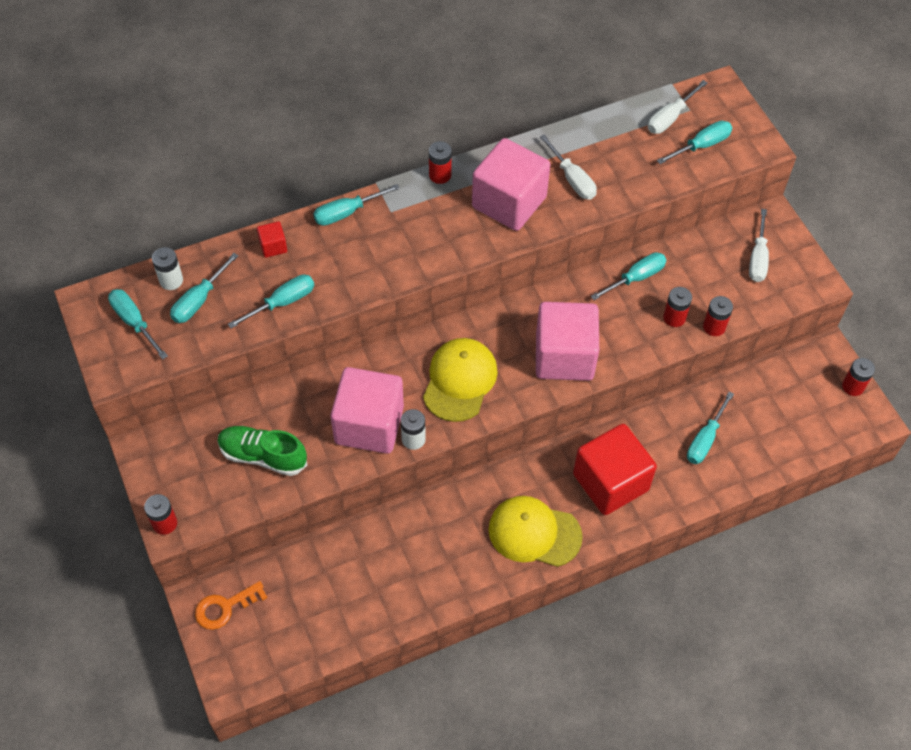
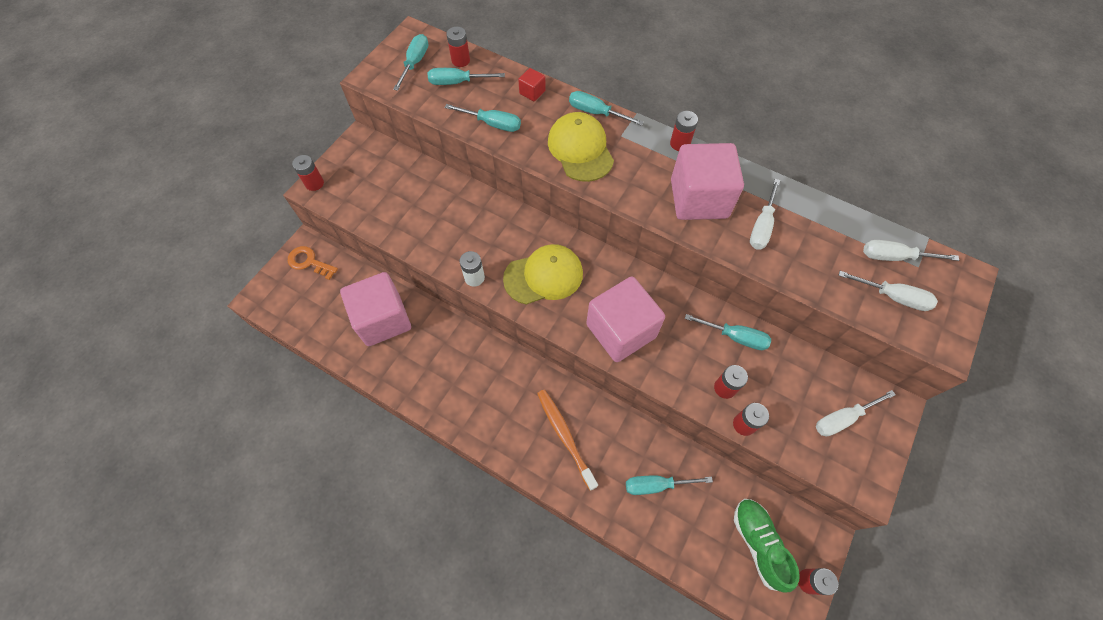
camera: 55 degrees right, 5 degrees up
white battery [152,247,183,290] -> red battery [446,27,470,67]
green shoe [218,426,307,476] -> green shoe moved to [734,499,800,593]
pink cube [331,367,404,454] -> pink cube moved to [340,272,411,346]
yellow cap [488,496,583,567] -> yellow cap moved to [548,112,614,182]
red cube [573,424,657,515] -> orange toothbrush [537,390,598,491]
turquoise screwdriver [657,120,732,164] -> white screwdriver [838,271,938,311]

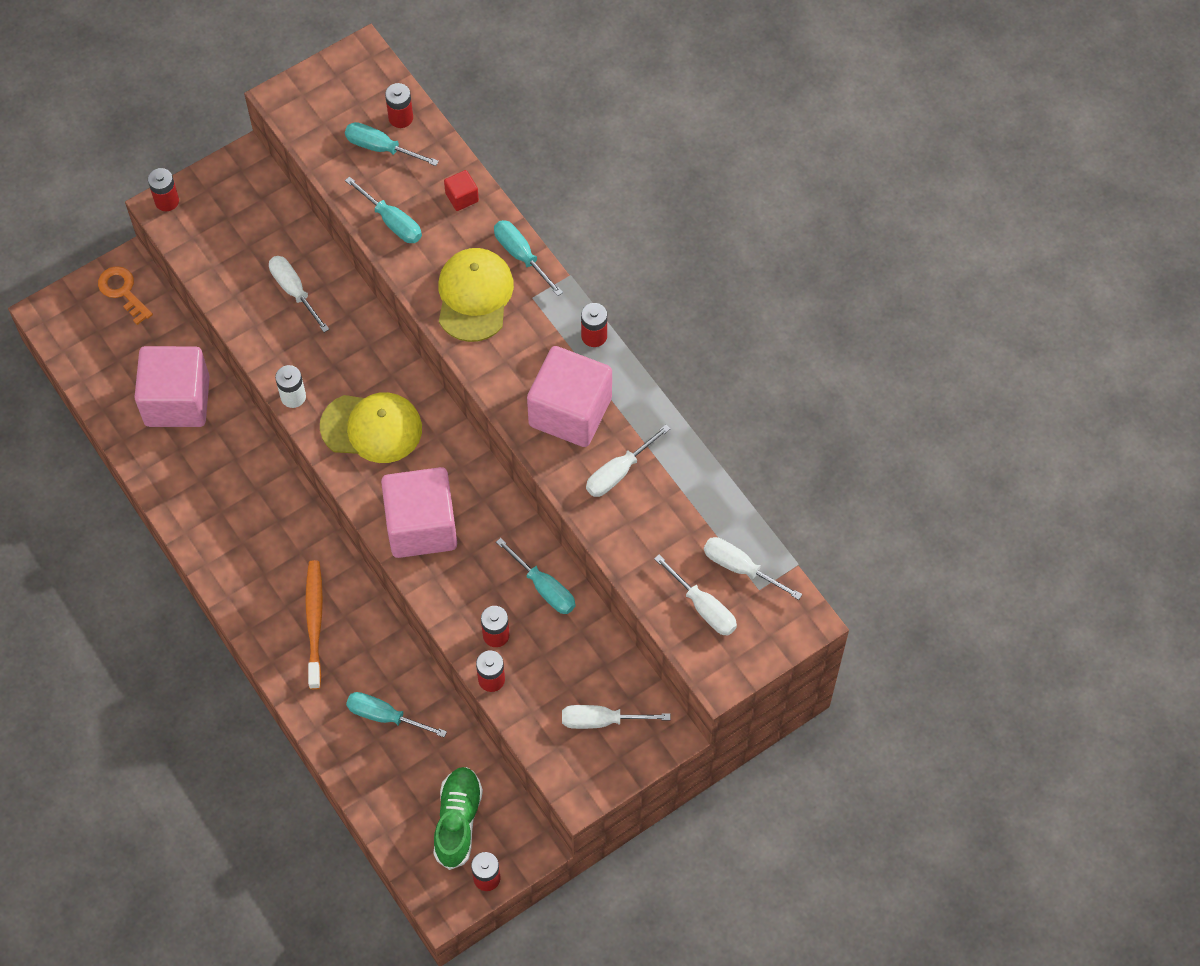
camera: 25 degrees right, 0 degrees up
turquoise screwdriver [393,34,428,91] -> none
none -> white screwdriver [269,256,329,332]

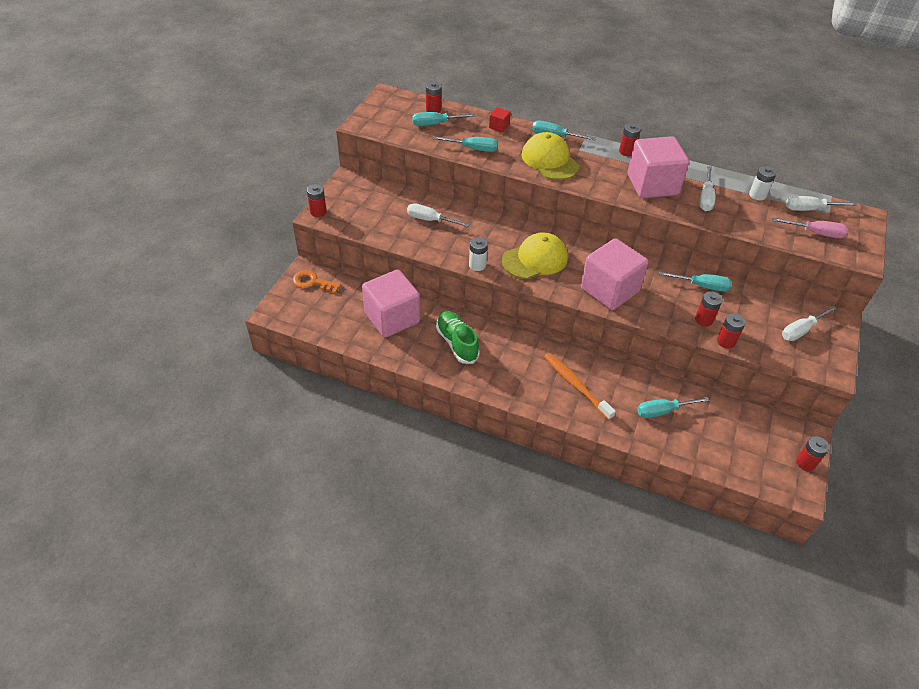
camera: 35 degrees left, 15 degrees down
green shoe [433,767,483,870] -> green shoe moved to [436,311,480,364]
white screwdriver [654,555,737,636] -> pink screwdriver [772,218,848,238]
none -> white battery [749,166,776,201]

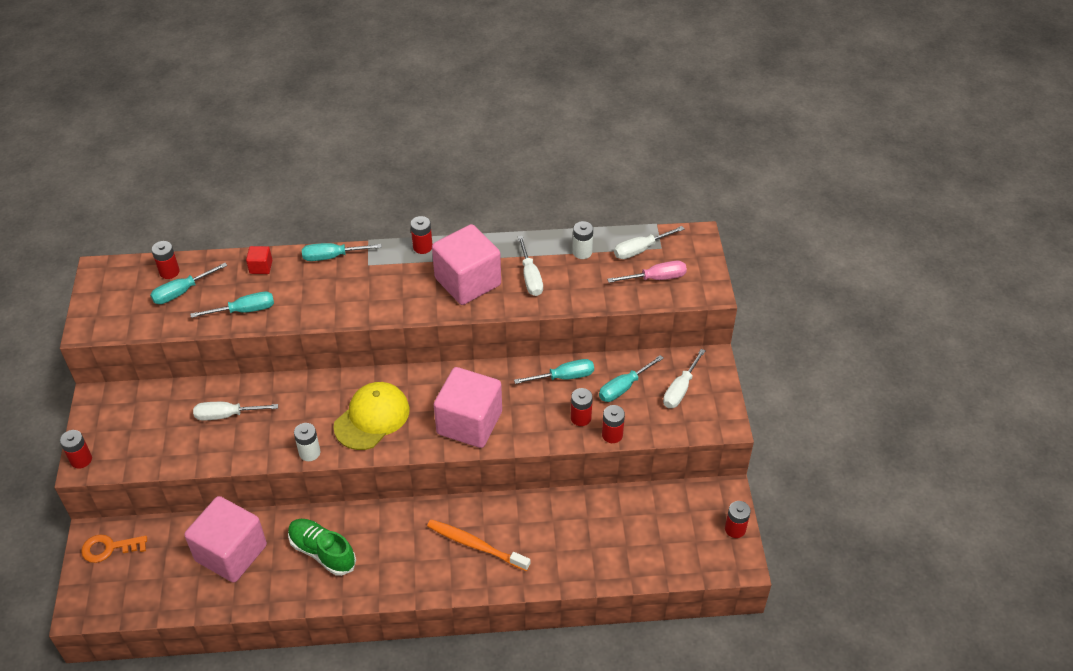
camera: 25 degrees left, 0 degrees up
yellow cap [522,132,579,180] -> none
turquoise screwdriver [637,397,709,418] -> turquoise screwdriver moved to [599,355,664,402]

